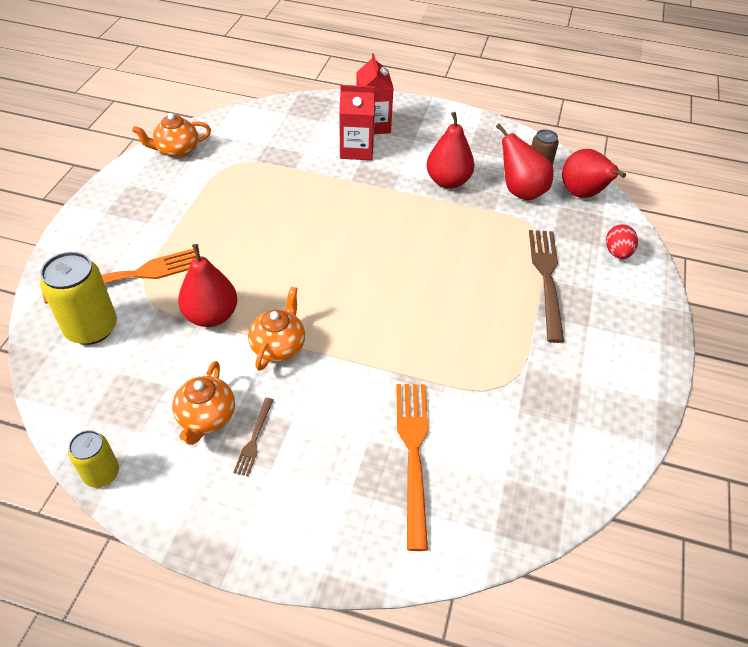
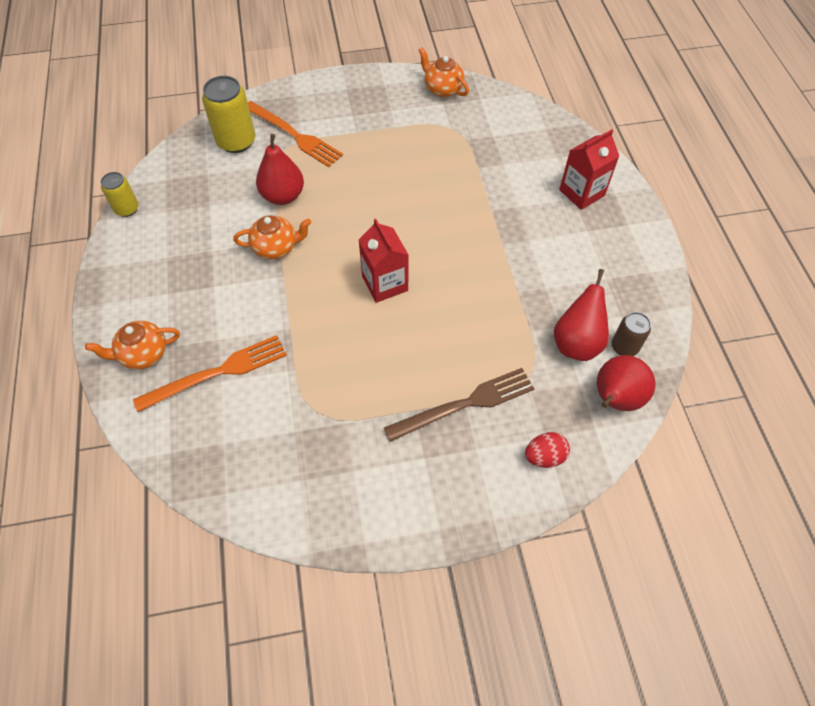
camera: 65 degrees right, 10 degrees up
orange teapot [172,361,235,445] -> orange teapot moved to [85,321,180,370]
brown fork [233,398,273,476] -> none
red carton [339,85,375,160] -> red carton moved to [359,219,408,303]
red pear [426,112,475,189] -> none

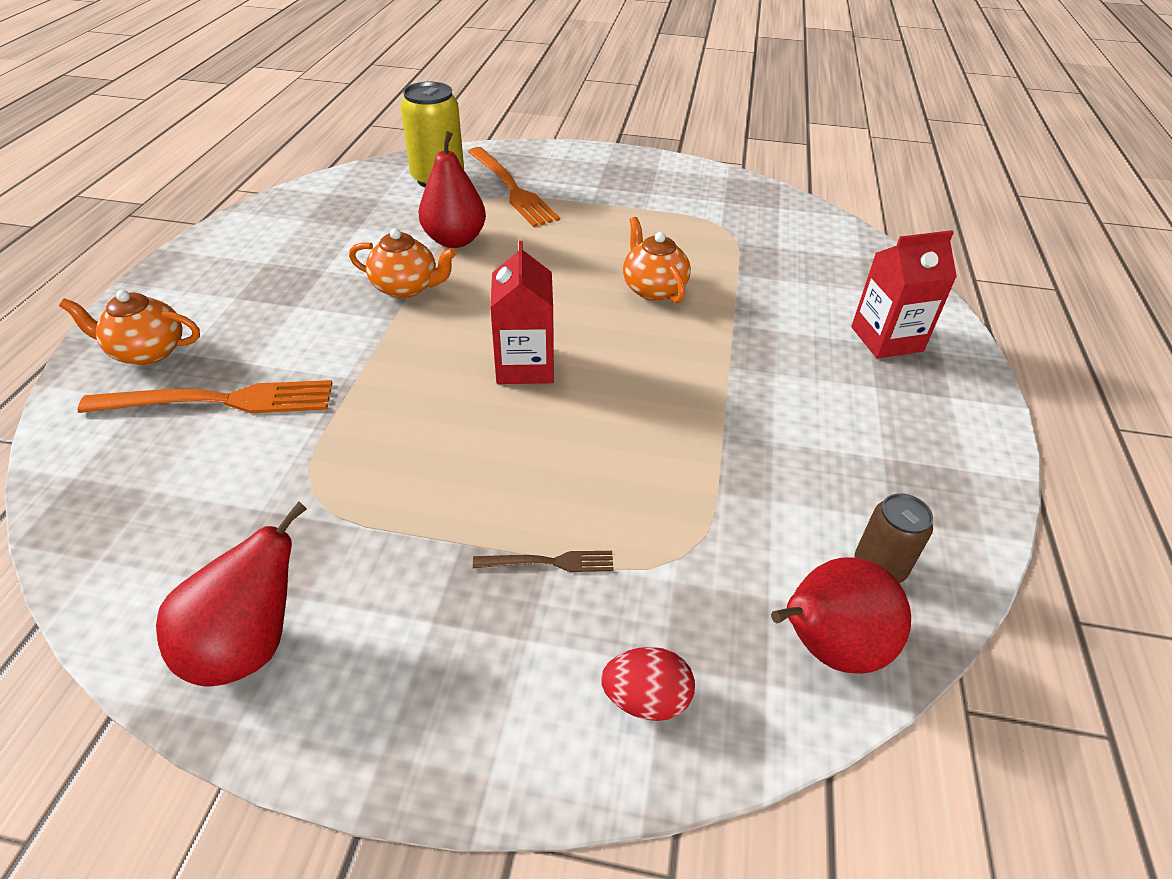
camera: 20 degrees right, 15 degrees down
yellow can [101,172,138,217] -> none
brown fork [384,368,534,442] -> brown fork [473,551,614,572], size x0.49
orange teapot [419,47,469,97] -> orange teapot moved to [623,217,691,303]
red pear [554,269,609,361] -> red pear moved to [156,502,307,686]

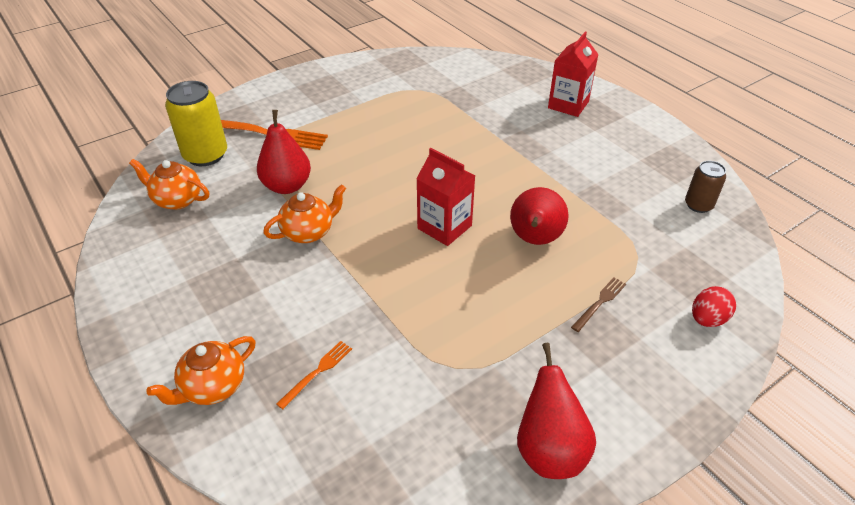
camera: 45 degrees left, 0 degrees up
orange fork [77,380,332,413] -> orange fork [276,341,352,409], size x0.49
orange teapot [623,217,691,303] -> orange teapot moved to [129,159,209,210]
red pear [771,557,911,674] -> red pear moved to [510,187,569,245]

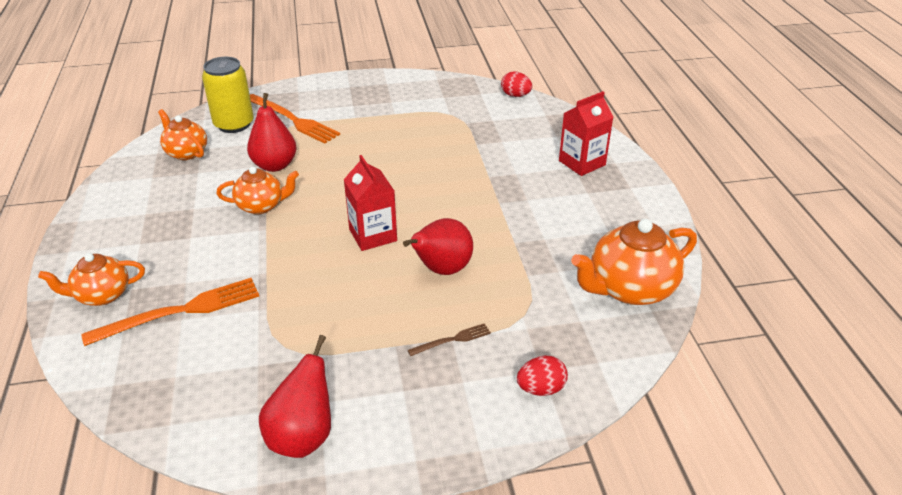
camera: 25 degrees right, 5 degrees down
orange fork [276,341,352,409] -> orange fork [81,278,259,346], size x2.04
brown can [685,161,726,213] -> orange teapot [571,219,697,305]
none -> red egg [501,71,532,97]

